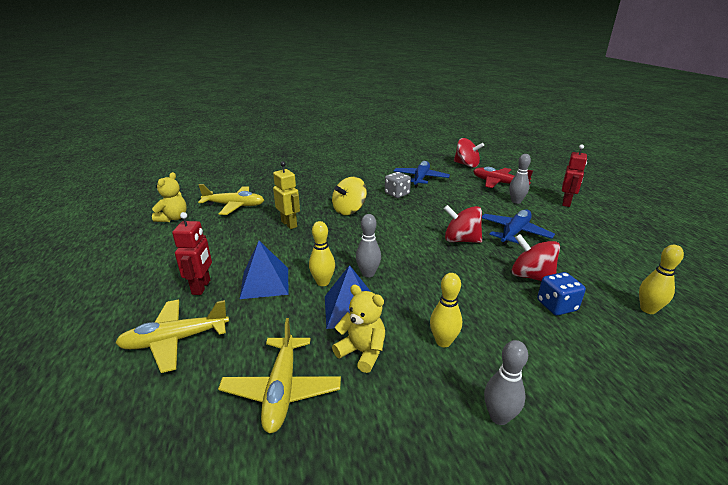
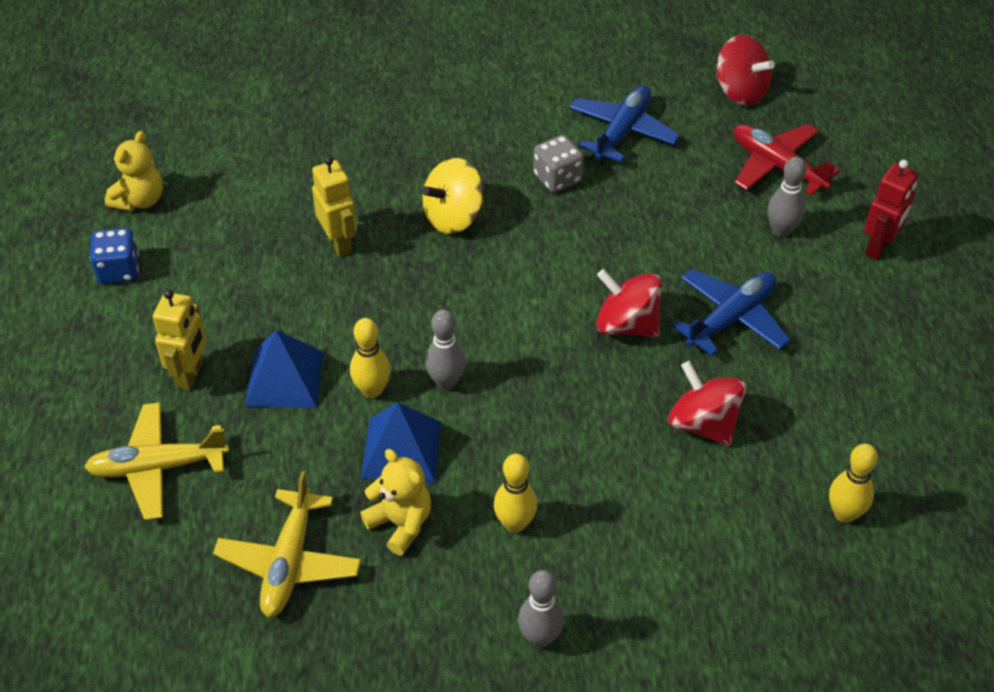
camera: 10 degrees right, 20 degrees up
red robot [172,212,212,295] -> yellow robot [153,289,206,390]
yellow plane [198,184,264,215] -> none
blue dice [537,272,586,315] -> blue dice moved to [90,228,139,284]

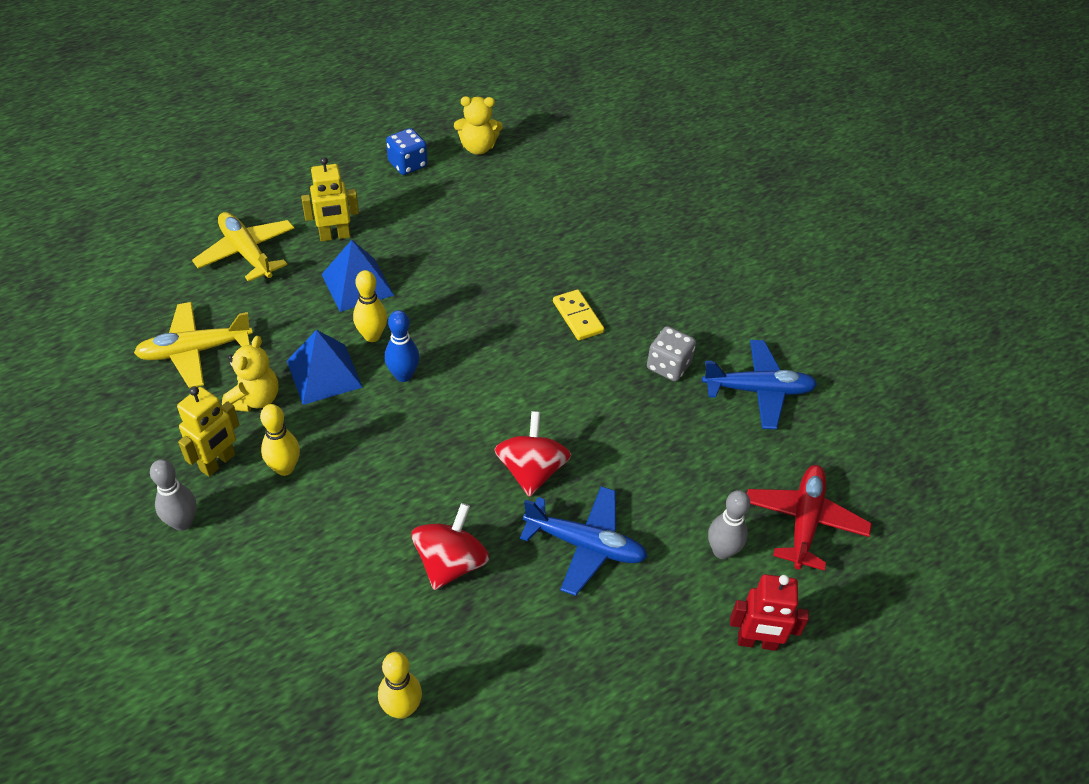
camera: 60 degrees right, 0 degrees up
yellow robot [312,156,357,257] -> yellow robot moved to [177,386,239,477]
yellow spinning top [422,158,484,234] -> yellow domino [553,290,604,340]
grey bowling pin [425,309,466,390] -> blue bowling pin [385,310,420,382]
red spinning top [716,35,775,106] -> none

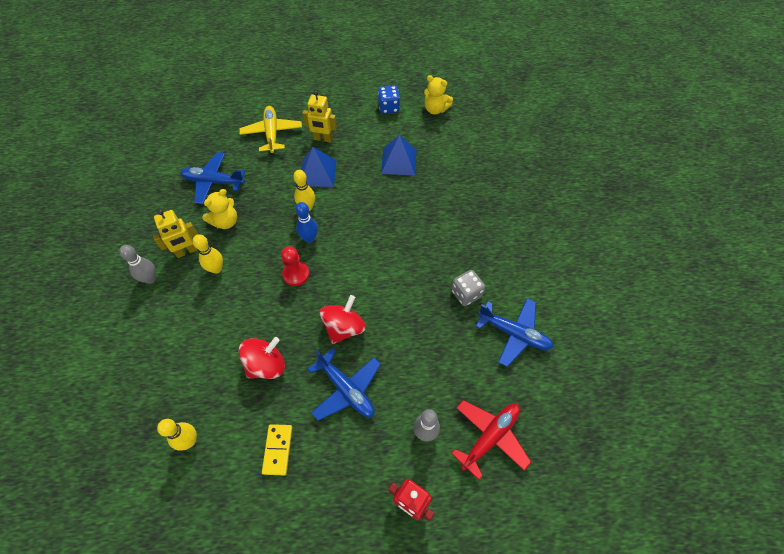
camera: 30 degrees right, 10 degrees up
yellow plane [134,302,253,388] -> blue plane [180,152,245,204]
blue pyramid [287,330,363,405] -> blue pyramid moved to [381,135,416,176]
yellow domino [553,290,604,340] -> yellow domino moved to [262,424,292,475]
none -> red pawn [281,246,309,286]

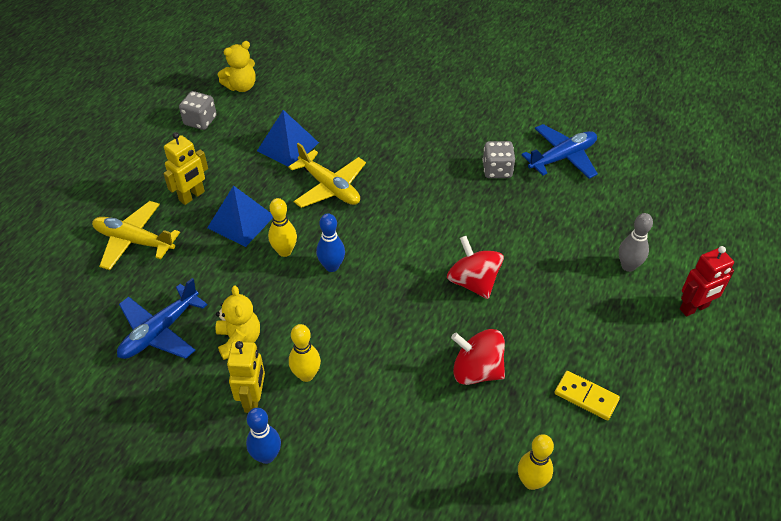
camera: 60 degrees left, 10 degrees down
grey bowling pin [119,245,156,284] -> blue bowling pin [246,408,281,464]
red spinning top [239,337,285,379] -> red spinning top turned 60 degrees counterclockwise [451,329,505,385]
red pawn [281,246,309,286] -> none
blue plane [308,348,381,421] -> none
blue dice [378,86,400,114] -> grey dice [179,91,217,130]
red plane [451,400,531,480] -> none
none -> yellow plane [288,143,366,208]

